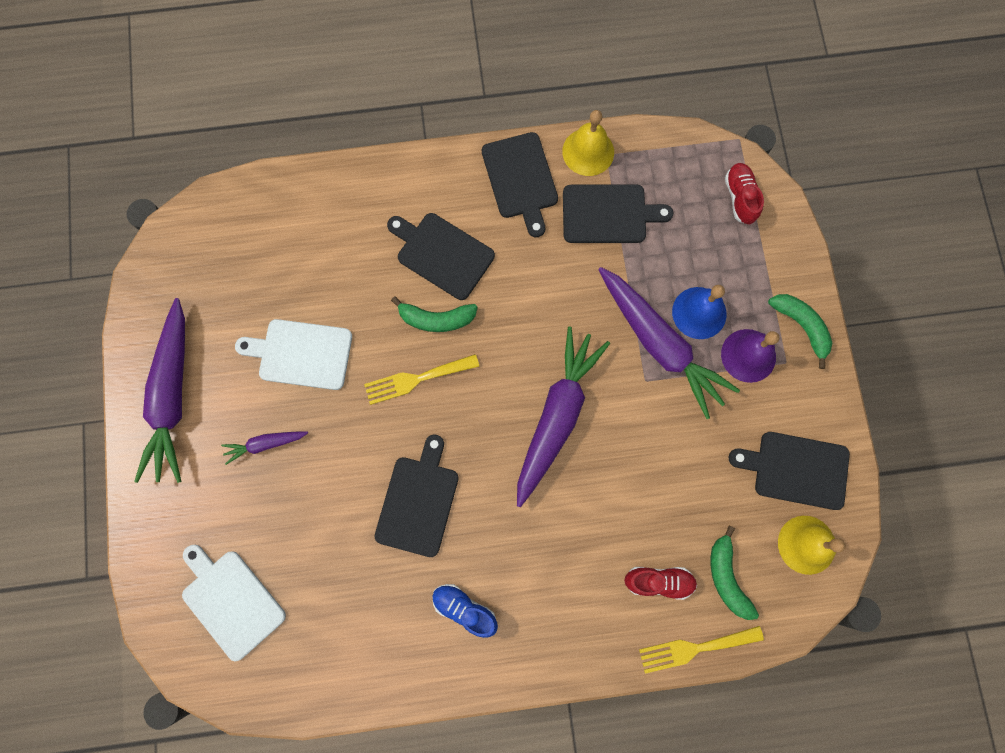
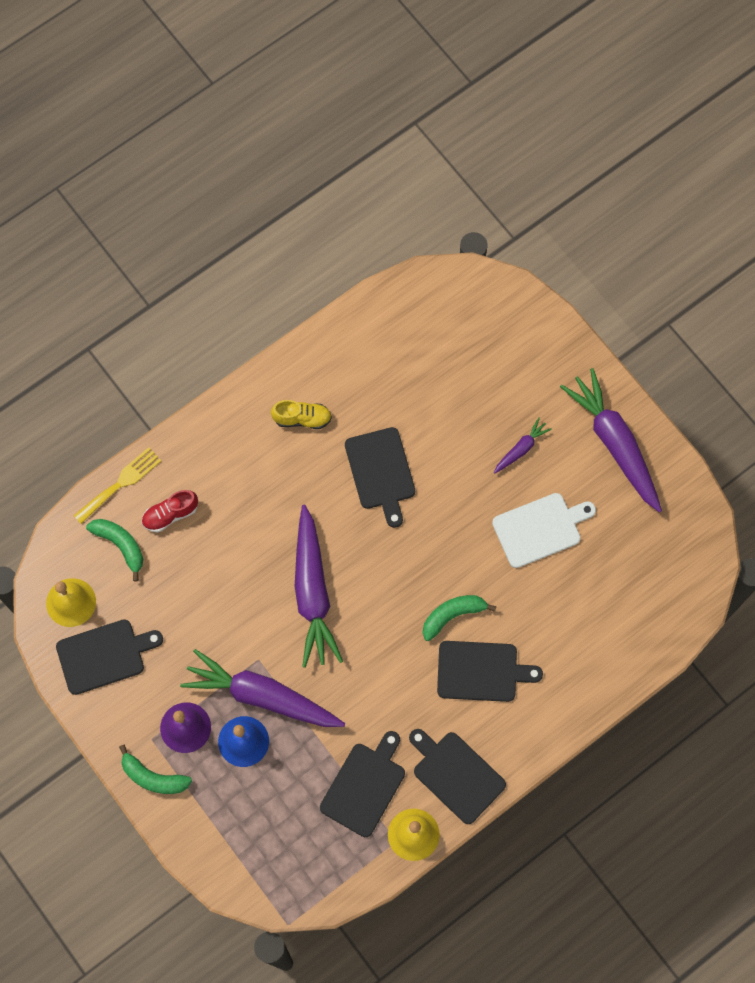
camera: 150 degrees right, 5 degrees down
white cutting board [182,545,286,661] -> none
yellow fork [364,354,480,405] -> none
blue shoe [432,584,498,638] -> yellow shoe [271,400,332,429]
black cutting board [563,184,673,243] -> black cutting board turned 150 degrees clockwise [320,731,405,837]
red shoe [725,163,764,224] -> none

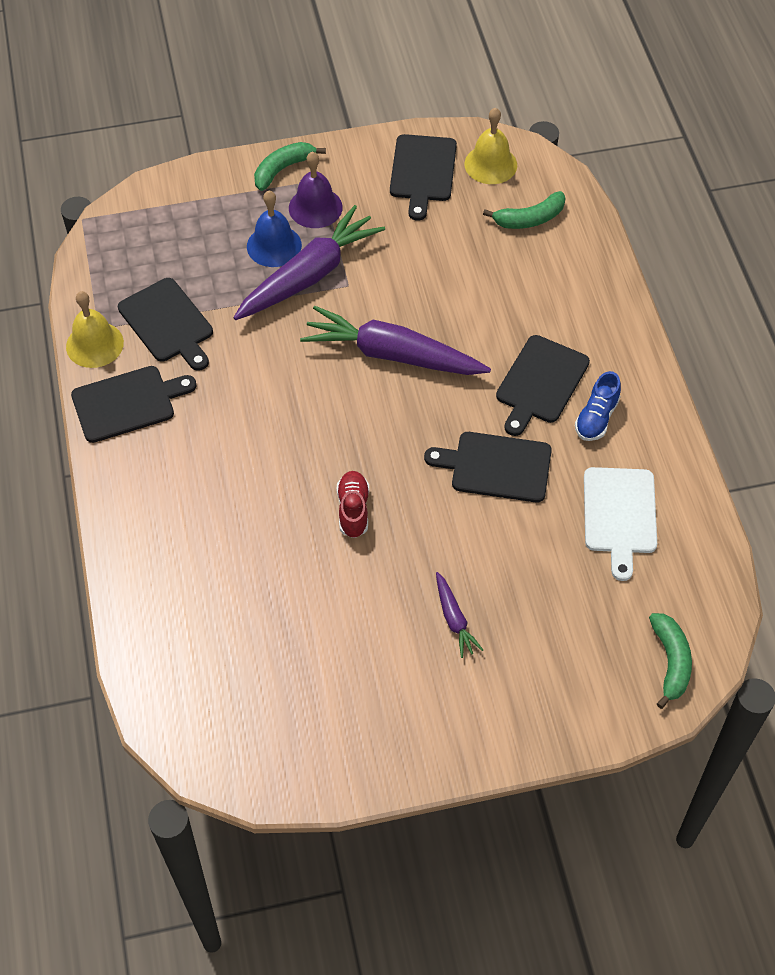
camera: 115 degrees right, 15 degrees down
yellow fork [74,447,161,524] -> none
red shoe [142,490,198,533] -> red shoe moved to [337,471,369,538]
yellow shoe [271,400,332,429] -> blue shoe [575,371,621,441]
green banana [423,595,497,641] -> green banana moved to [649,613,692,709]
black cutting board [437,641,543,702] -> black cutting board moved to [496,335,590,436]
white cutting board [492,493,596,568] -> white cutting board moved to [584,467,657,581]
purple carrot [560,368,662,513] -> none

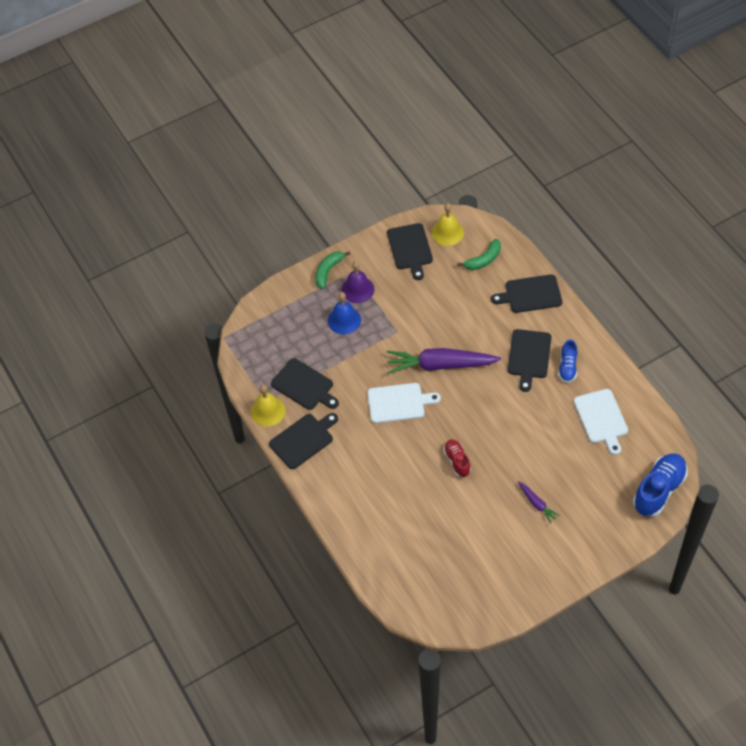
camera: 15 degrees left, 0 degrees up
purple carrot [233,205,385,320] -> none
black cutting board [424,432,552,502] -> black cutting board moved to [491,274,562,313]
green banana [649,613,692,709] -> blue shoe [633,453,688,517]
none -> white cutting board [367,383,441,423]

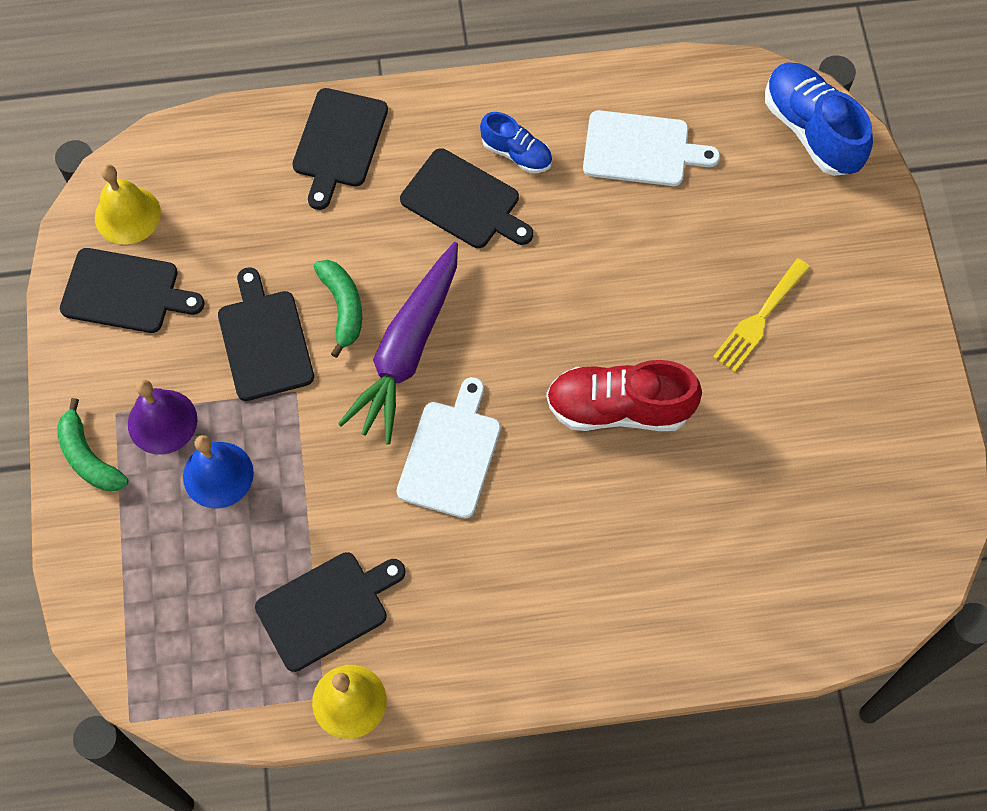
camera: 70 degrees left, 10 degrees up
black cutting board [269,413,338,469] -> black cutting board moved to [218,267,314,401]
red shoe [443,439,471,477] -> red shoe [546,360,702,431], size x1.75
green banana [457,239,501,270] -> green banana moved to [314,260,362,358]
purple carrot [518,481,560,524] -> yellow fork [713,258,810,372]

